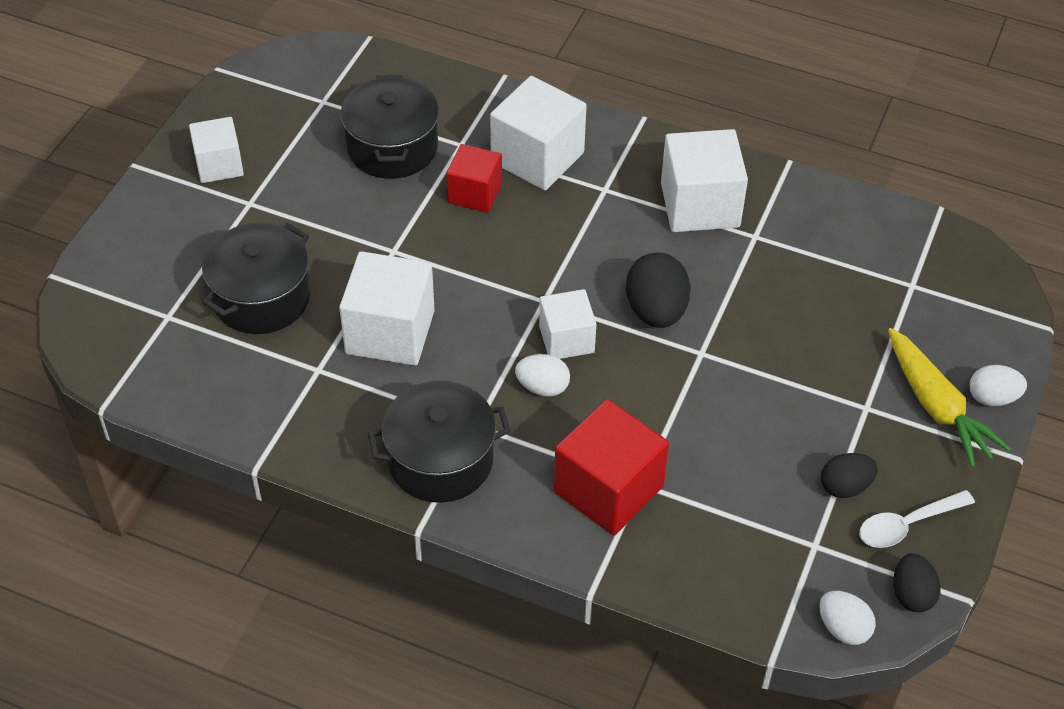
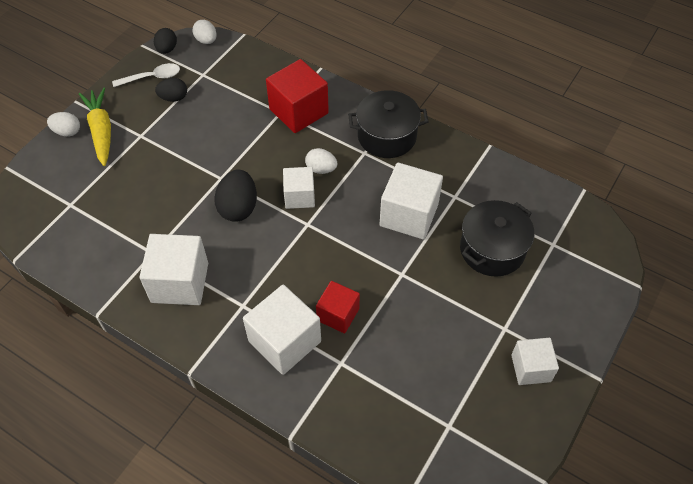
camera: 170 degrees left, 5 degrees up
black pot [341,75,439,179] -> none

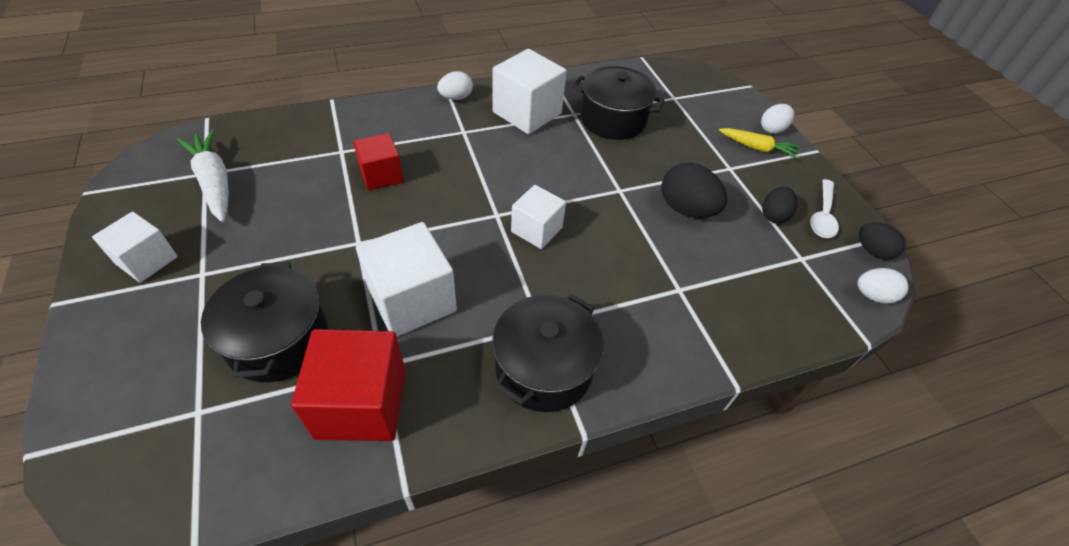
camera: 125 degrees right, 5 degrees down
yellow carrot [79,88,111,166] -> yellow carrot [719,128,800,159], size x0.66
black egg [214,170,257,222] -> black egg moved to [661,163,727,218]
white cube [243,285,321,375] -> none
red cube [266,59,329,133] -> red cube moved to [291,329,406,441]
white egg [305,148,337,174] -> white egg moved to [437,71,473,100]
none -> white carrot [177,129,229,222]
none -> black pot [573,66,665,140]

